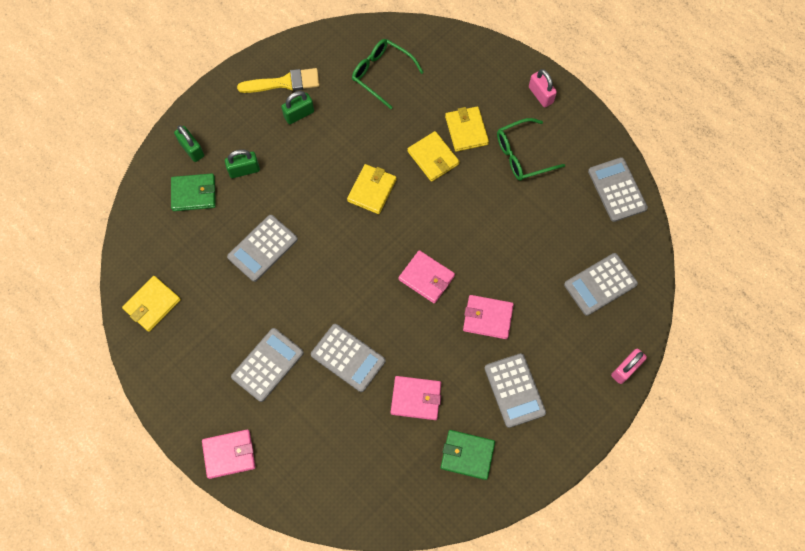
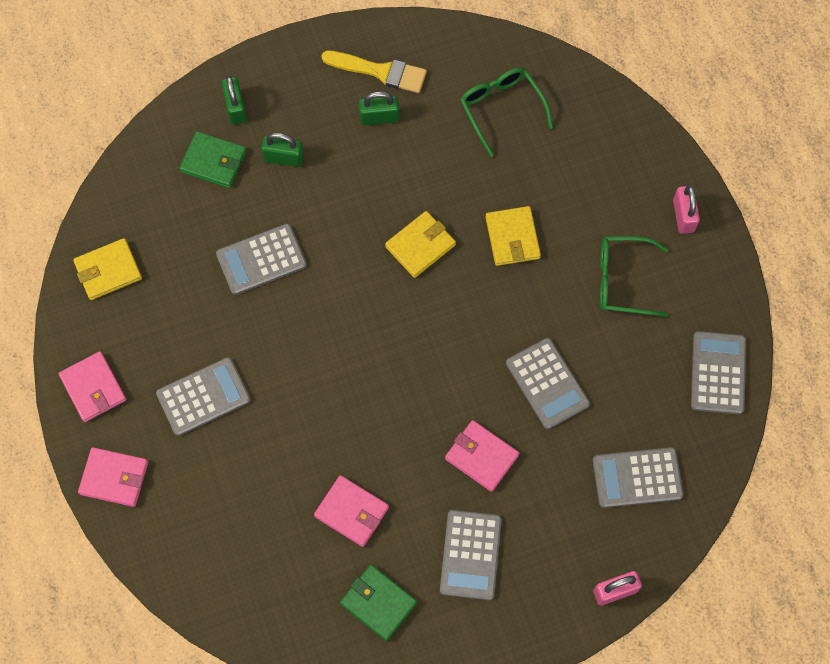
camera: 25 degrees right, 0 degrees up
grey calculator [311,324,386,392] -> grey calculator moved to [506,338,590,429]
pink wallet [399,250,455,304] -> pink wallet moved to [59,351,126,422]
yellow wallet [445,106,489,152] -> none

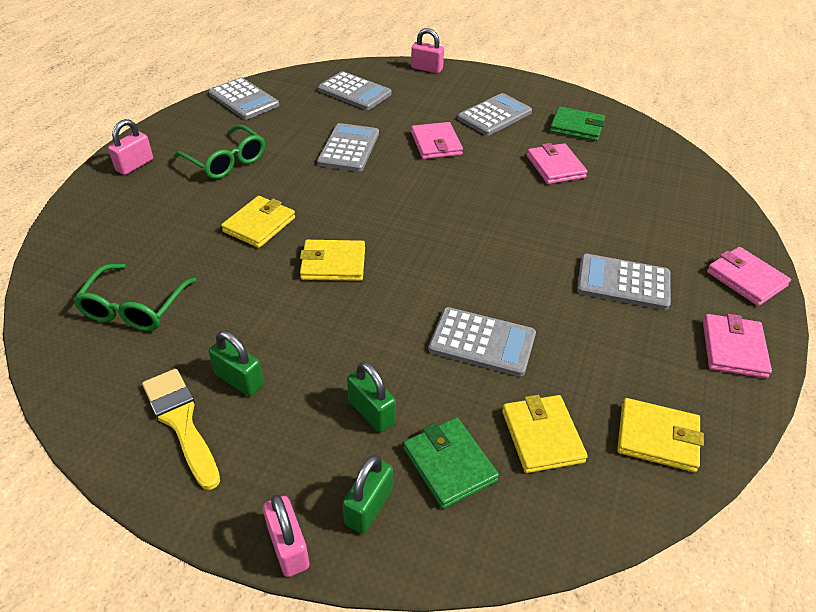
camera: 140 degrees left, 25 degrees down
green wallet [340,565,417,641] -> green wallet turned 60 degrees counterclockwise [550,107,605,141]
grey calculator [691,331,746,414] -> grey calculator turned 90 degrees counterclockwise [209,77,279,120]
none -> pink padlock [263,494,309,577]
none -> yellow wallet [502,395,588,473]

